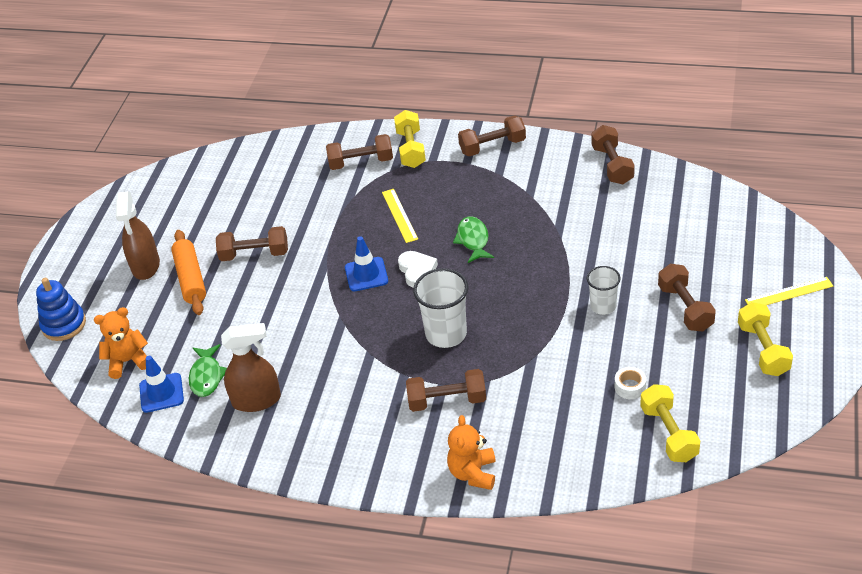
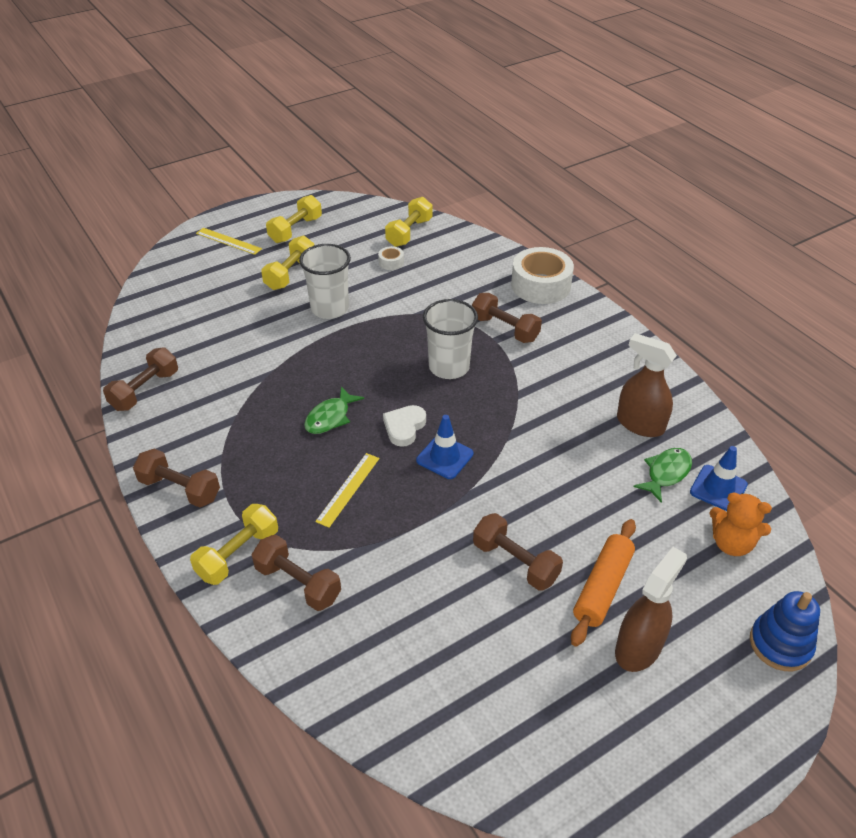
camera: 140 degrees left, 0 degrees up
orange teddy bear [447,415,496,490] -> white tape [511,247,574,304]
white cup [587,266,621,315] -> white cup [299,244,351,319], size x1.61
brown dumbbell [658,264,716,332] -> yellow dumbbell [261,236,314,290]

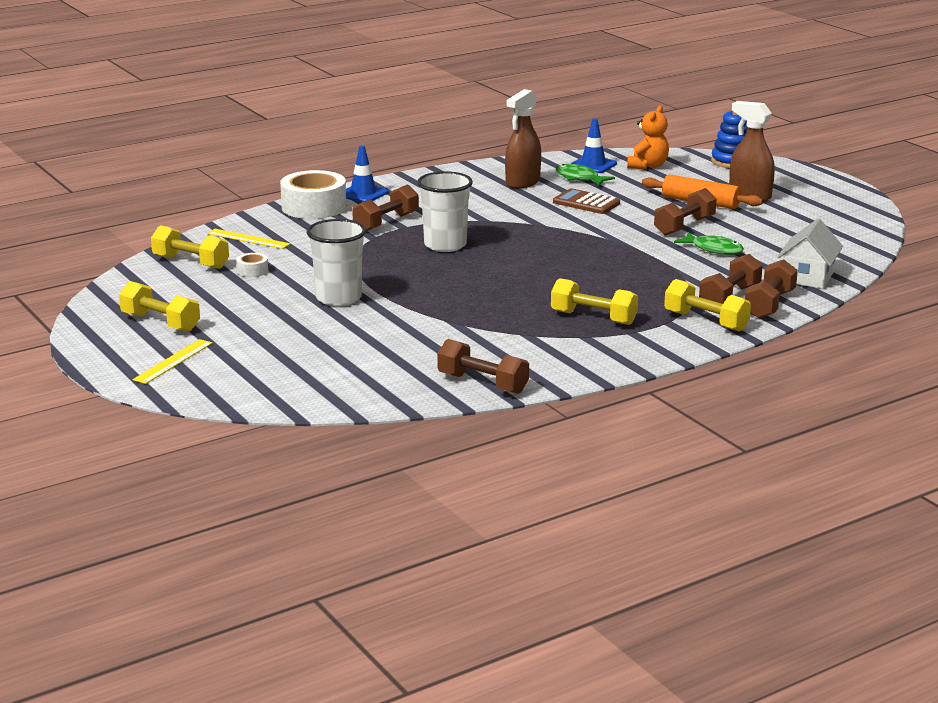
camera: 90 degrees left, 20 degrees down
brown dumbbell [133,449,220,508] -> brown dumbbell moved to [745,259,798,318]
yellow dumbbell [261,236,314,290] -> yellow dumbbell moved to [551,278,638,325]
green fish [304,386,364,434] -> green fish moved to [674,232,744,255]
yellow ruler [315,453,379,528] -> yellow ruler moved to [207,229,290,249]
white heart [383,405,426,447] -> none
blue traffic cone [416,415,474,479] -> blue traffic cone moved to [346,145,388,202]
none -> brown calculator [553,188,620,214]
none -> white house [777,219,843,289]

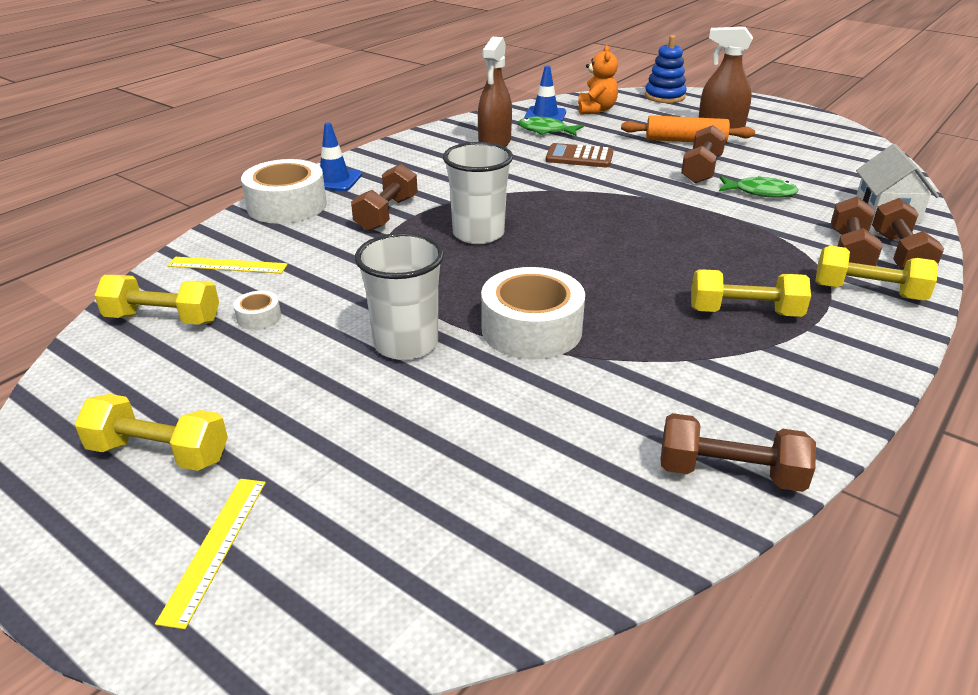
camera: 20 degrees left, 10 degrees up
none -> white tape [481,267,585,359]

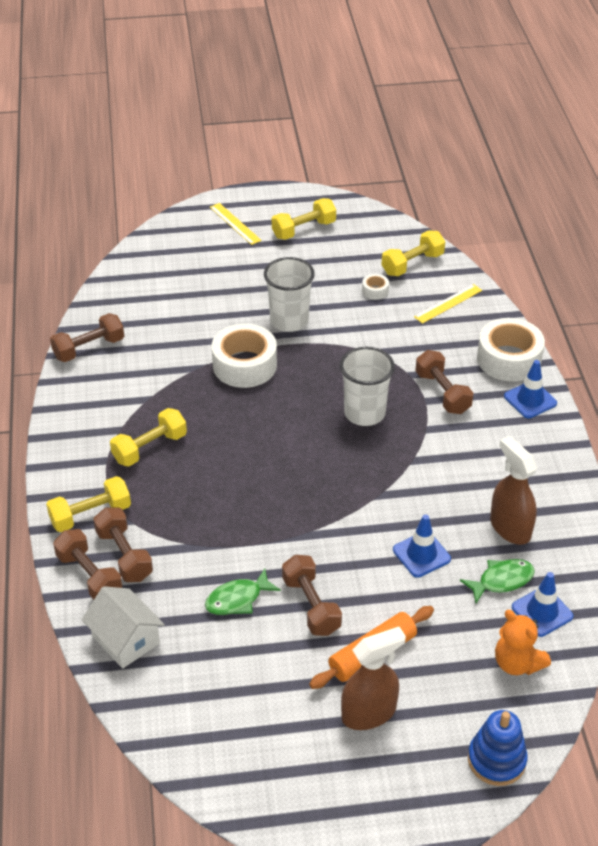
camera: 135 degrees right, 10 degrees up
brown calculator [546,143,613,167] -> blue traffic cone [393,514,451,578]

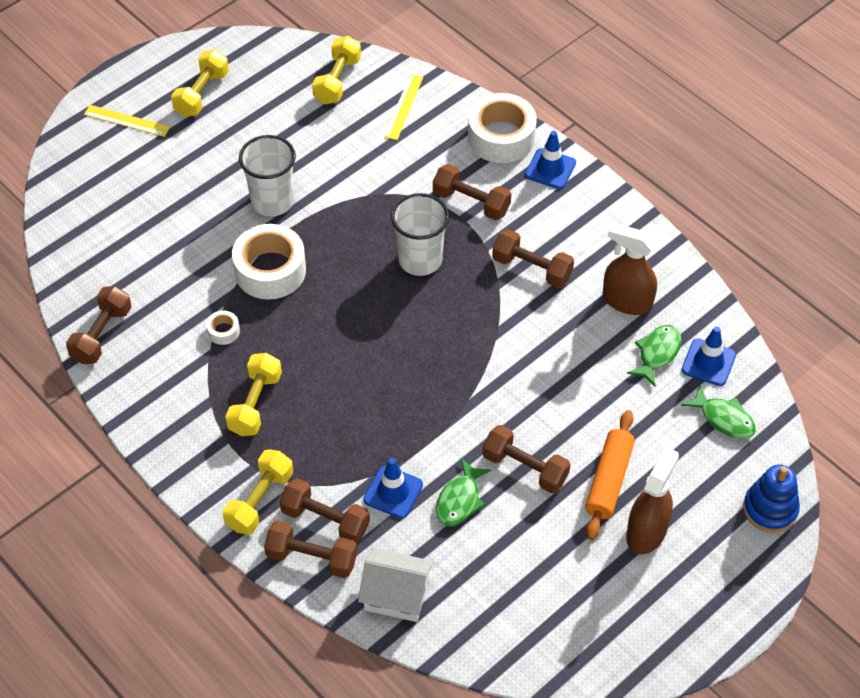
camera: 35 degrees left, 10 degrees up
white tape [362,274,389,300] -> white tape moved to [206,311,240,345]
blue traffic cone [393,514,451,578] -> blue traffic cone moved to [363,458,423,519]
orange teddy bear [495,610,551,675] -> green fish [681,384,756,439]
none -> brown dumbbell [492,229,574,288]

